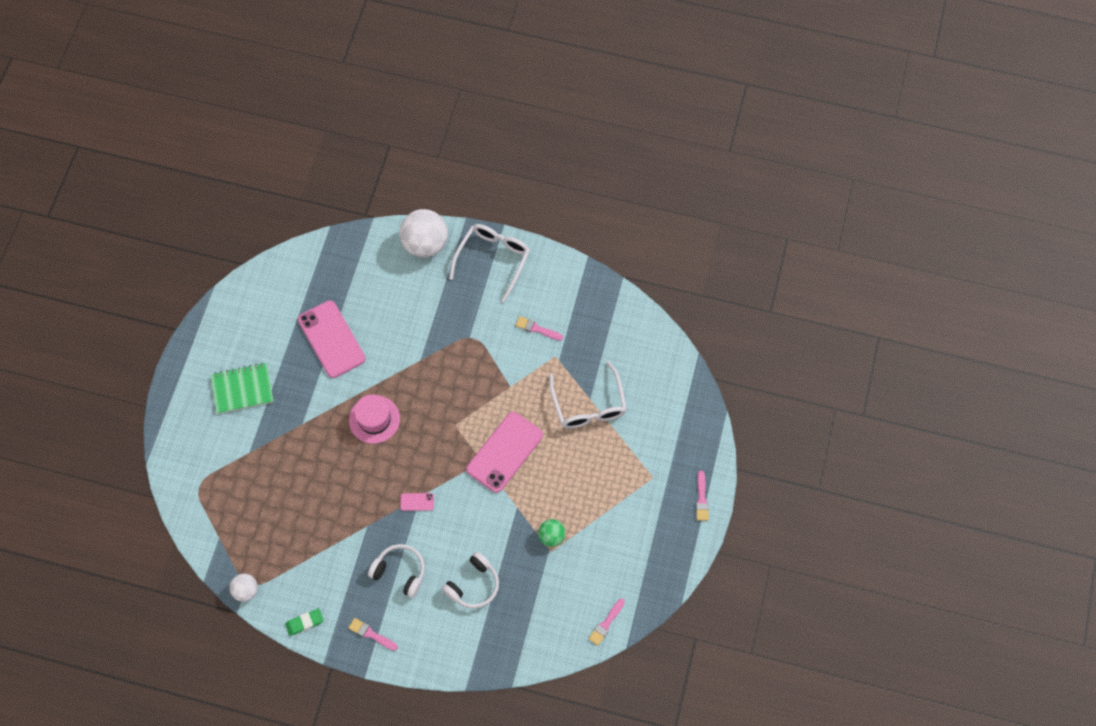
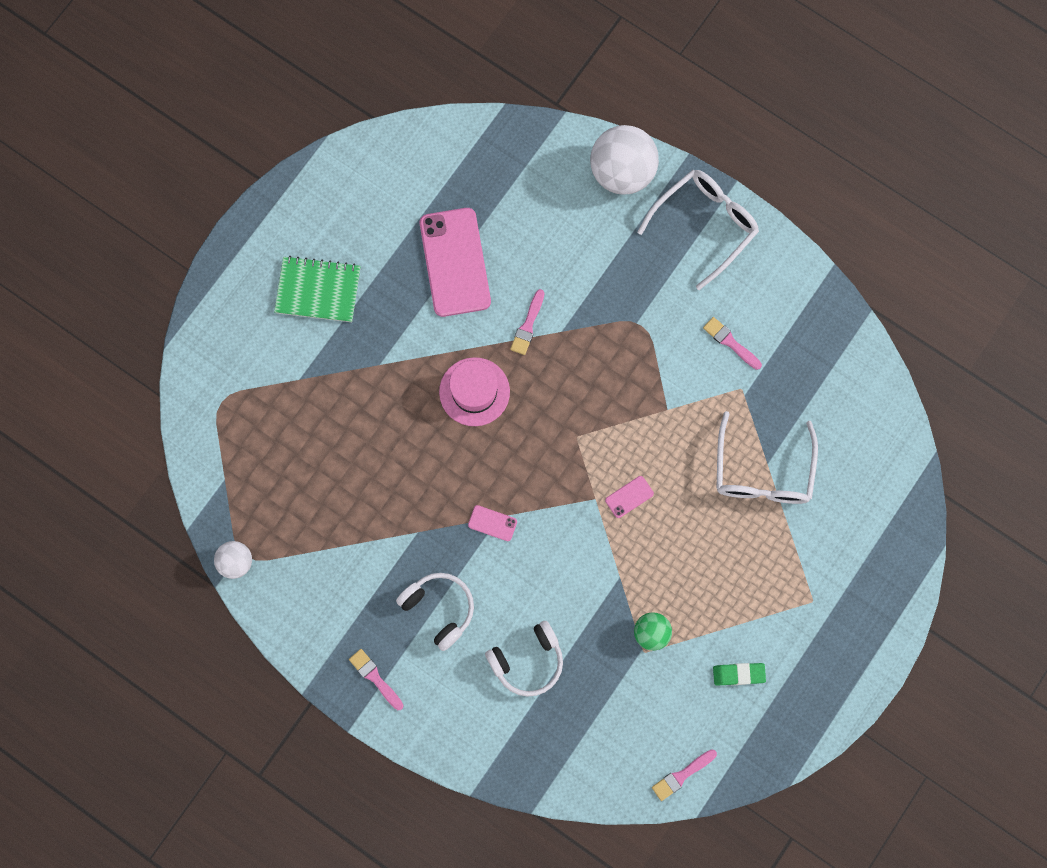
camera: 20 degrees right, 10 degrees up
green eraser [285,609,324,636] -> green eraser moved to [713,663,766,686]
pink phone [466,412,543,493] -> pink phone [605,476,654,518], size x0.41
pink brush [696,471,709,521] -> pink brush moved to [510,289,544,355]

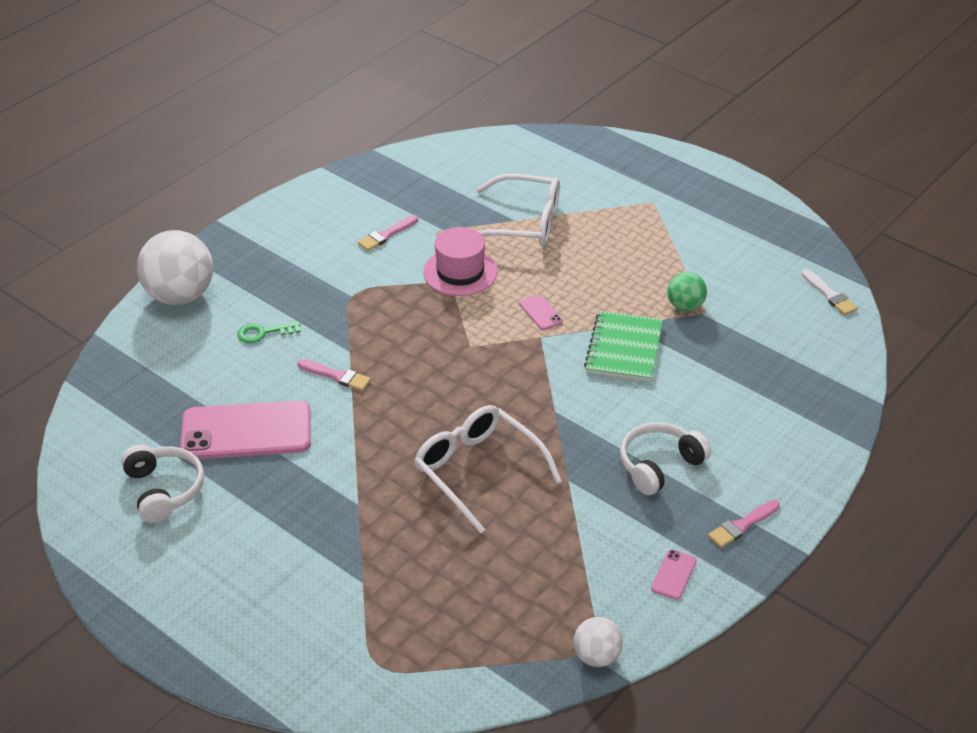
camera: 85 degrees left, 35 degrees down
green notebook [274,256,361,322] -> green notebook moved to [584,311,663,382]
pink hat [439,357,510,426] -> pink hat moved to [423,227,498,296]
pink phone [468,505,517,541] -> pink phone moved to [651,550,697,600]
white headphones [485,621,563,697] -> white headphones moved to [121,445,204,523]
white glasses [637,170,759,290] -> white glasses moved to [414,405,562,534]
pink brush [652,749,717,801] -> white brush [802,269,858,315]
green eraser [713,663,766,686] -> none
none -> green key [237,321,301,343]

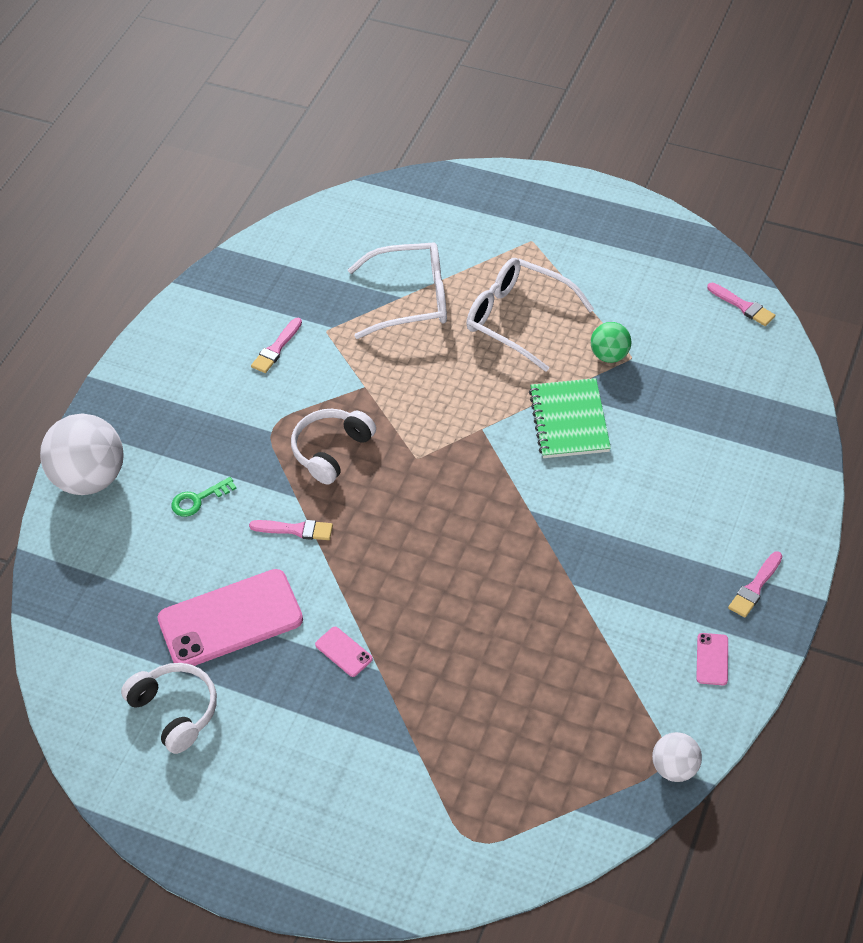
camera: 15 degrees left, 10 degrees up
white glasses [414,405,562,534] -> white glasses moved to [466,258,594,372]
pink hat [423,227,498,296] -> none
pink phone [519,294,563,330] -> pink phone moved to [315,627,373,677]
white headphones [620,422,711,495] -> white headphones moved to [291,409,376,484]
white brush [802,269,858,315] -> pink brush [707,282,775,326]

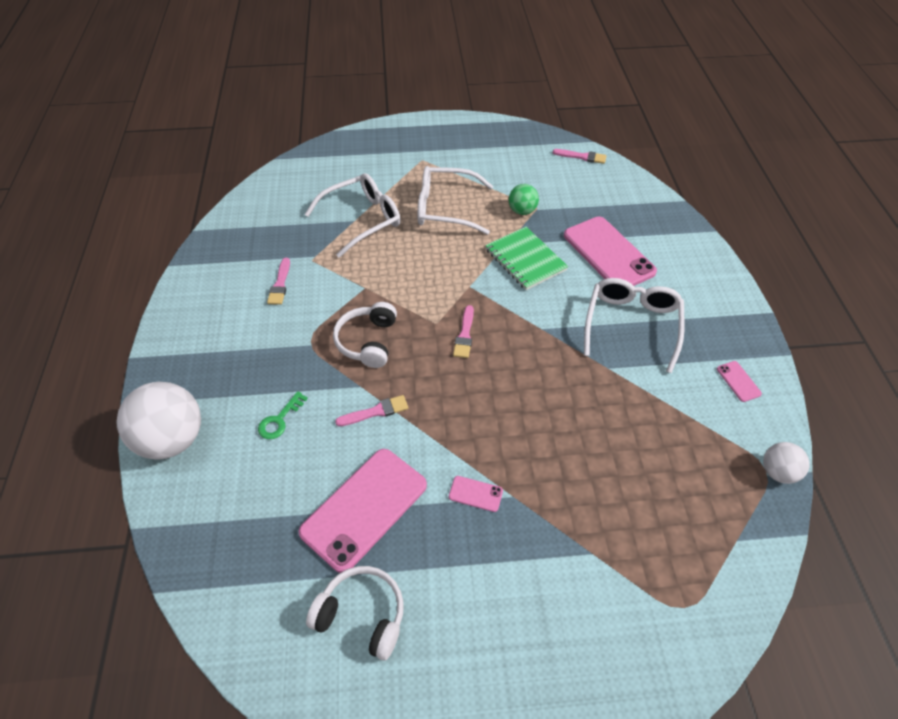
camera: 30 degrees left, 0 degrees up
pink brush [728,551,782,617] -> pink brush moved to [453,305,474,358]
none -> pink phone [564,216,657,286]
none -> white glasses [584,278,684,373]

